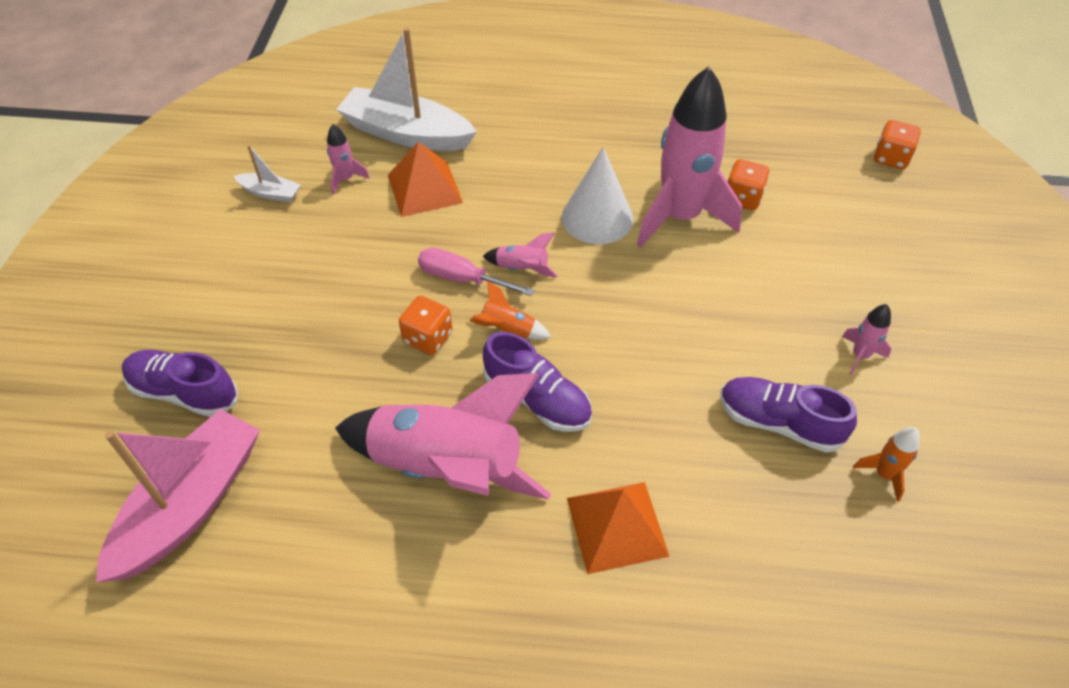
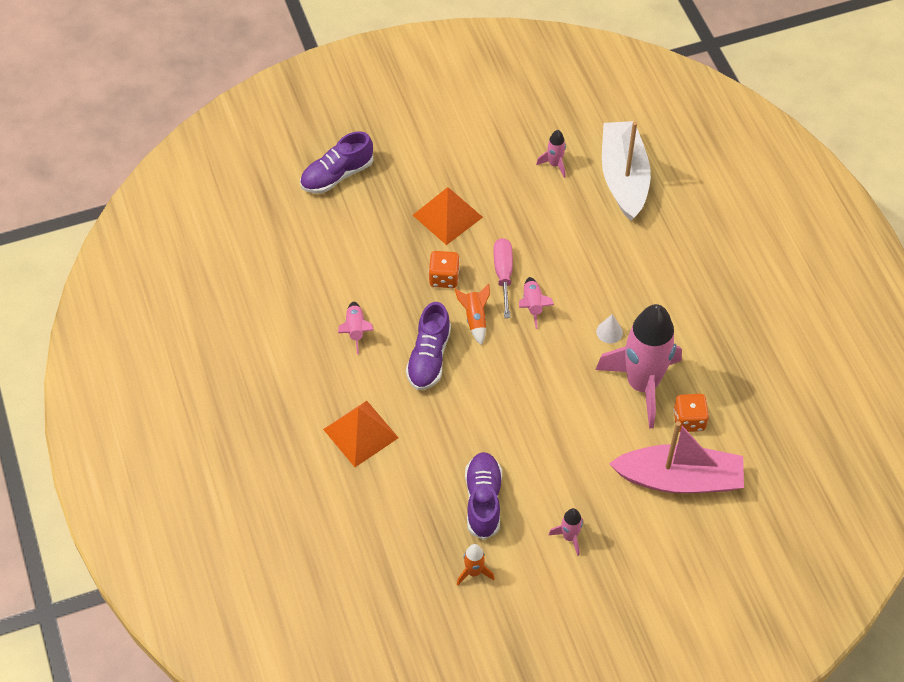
camera: 65 degrees right, 5 degrees up
pink boat [96,409,260,583] -> pink boat moved to [609,421,744,493]
purple shoe [122,350,238,417] -> purple shoe turned 120 degrees counterclockwise [300,131,373,193]
white boat [234,145,301,202] -> none
pink rocket [335,373,551,500] -> pink rocket [338,302,374,354], size x0.41
orange pyramid [388,142,463,217] -> orange pyramid moved to [413,187,483,245]
white cone [562,147,633,244] -> white cone [596,314,623,343], size x0.45
orange dice [874,120,921,169] -> none

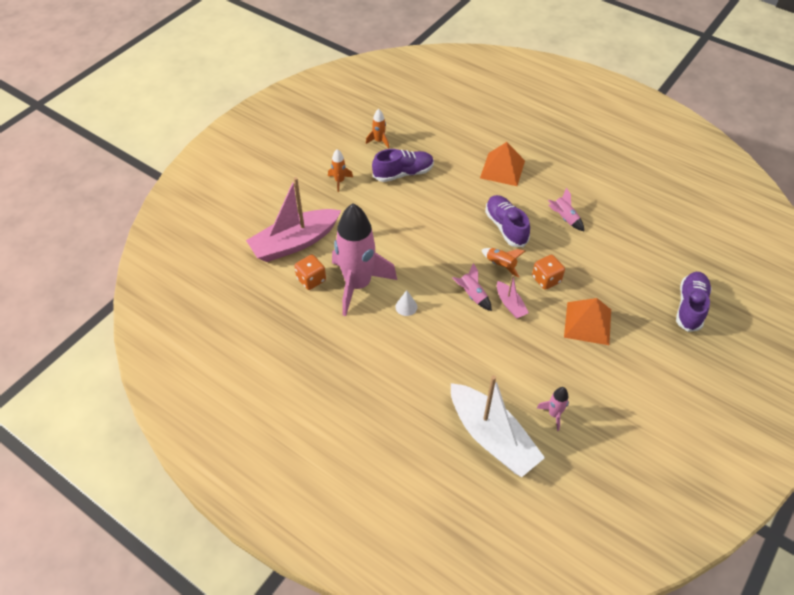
camera: 145 degrees right, 5 degrees down
purple shoe [465,452,502,540] -> purple shoe turned 75 degrees counterclockwise [372,149,434,182]
pink screwdriver [494,238,513,318] -> pink boat [497,275,529,318]
pink rocket [549,508,583,556] -> orange rocket [328,149,353,192]

